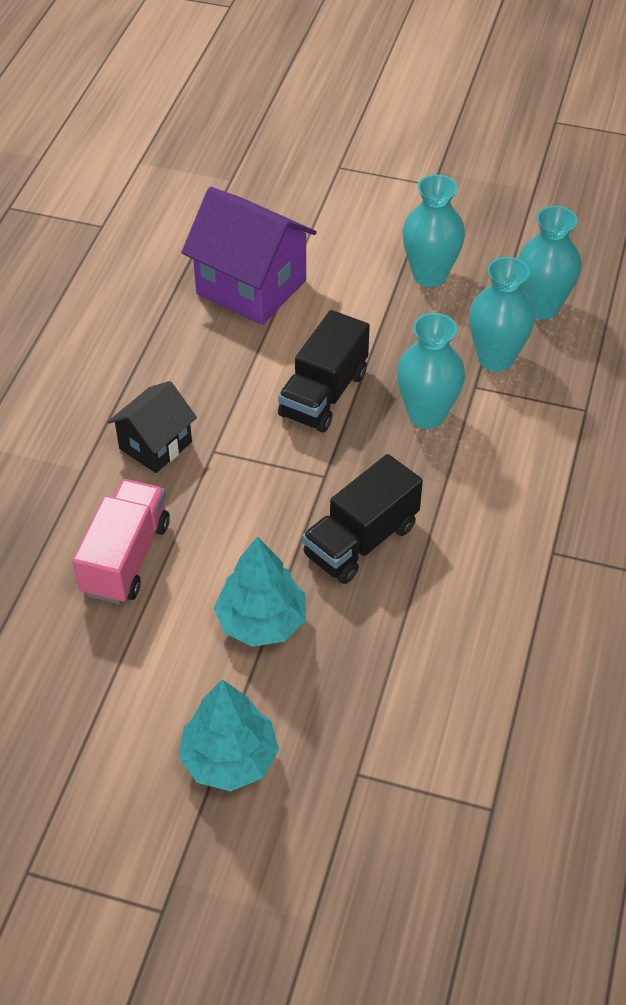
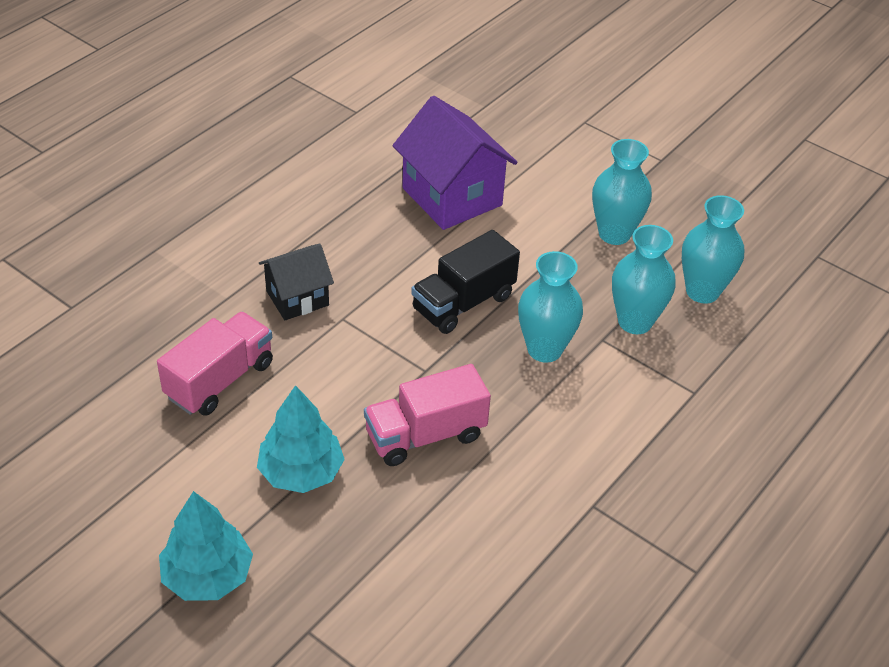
camera: 20 degrees right, 5 degrees down
black truck [302,454,423,584] -> pink truck [364,364,491,466]

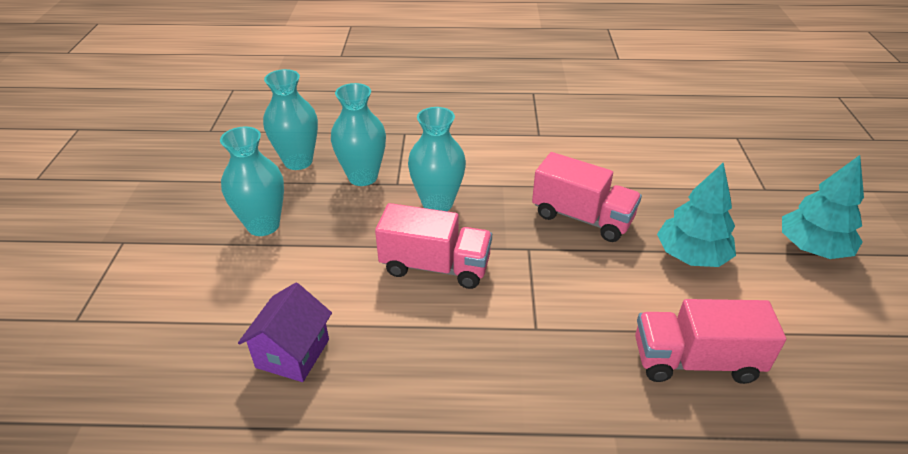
camera: 125 degrees left, 5 degrees down
black house [259,243,334,320] -> none
purple house [392,96,517,230] -> purple house [238,283,332,382], size x0.60
black truck [411,230,520,334] -> pink truck [375,203,492,289]

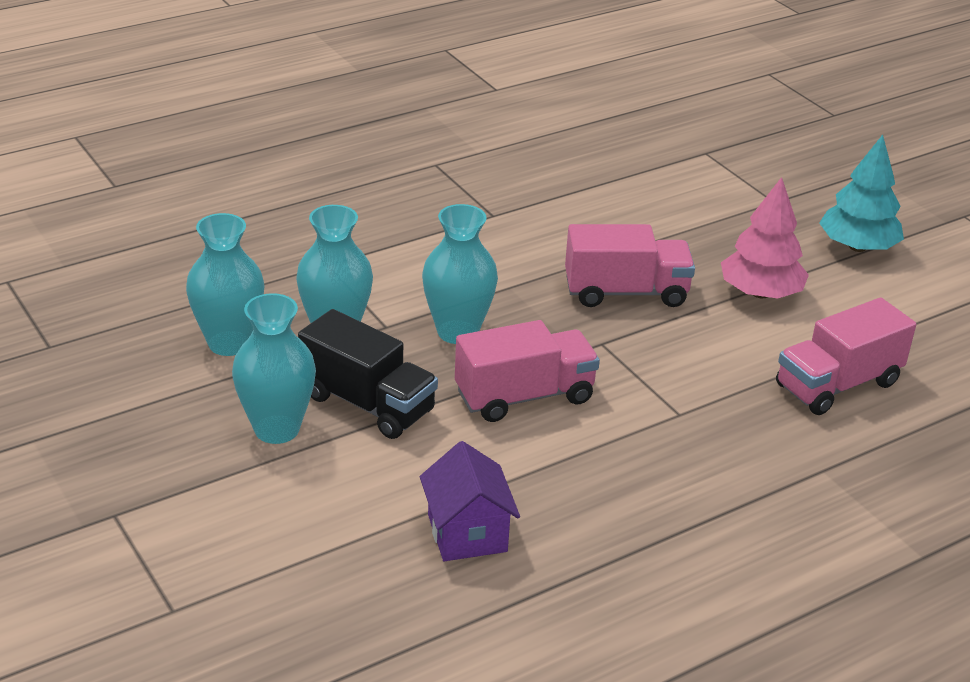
camera: 35 degrees left, 5 degrees down
turquoise tree [657,162,736,267] -> pink tree [721,177,809,298]
none -> black truck [298,309,438,439]

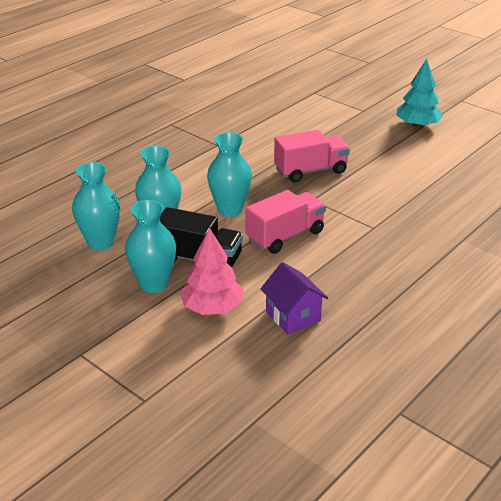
camera: 15 degrees left, 0 degrees up
pink tree [721,177,809,298] -> pink tree moved to [180,228,244,315]
pink truck [776,298,916,415] -> none

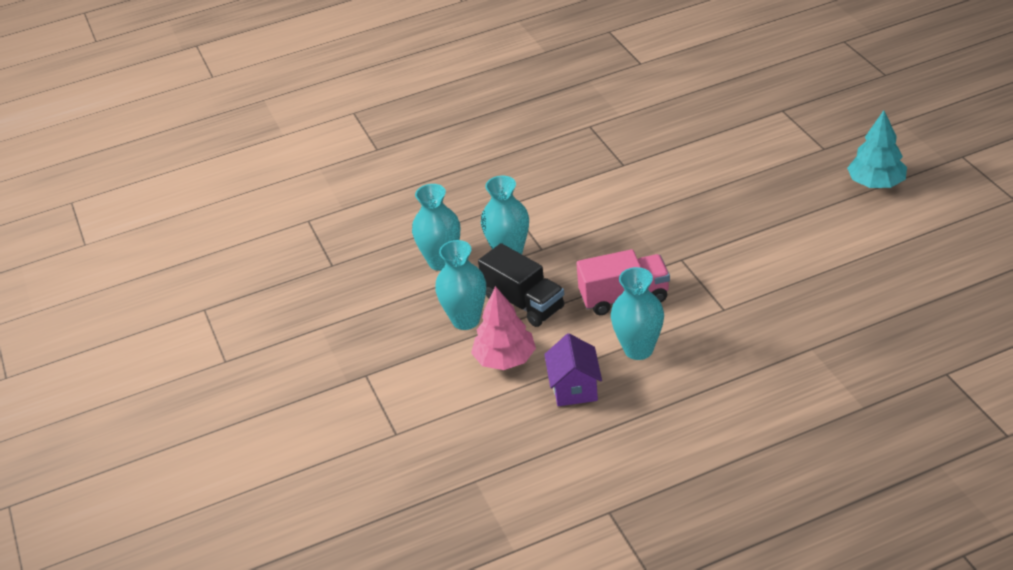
camera: 30 degrees right, 5 degrees up
turquoise vase [207,132,252,217] -> turquoise vase moved to [611,267,664,360]
pink truck [274,130,350,182] -> none

